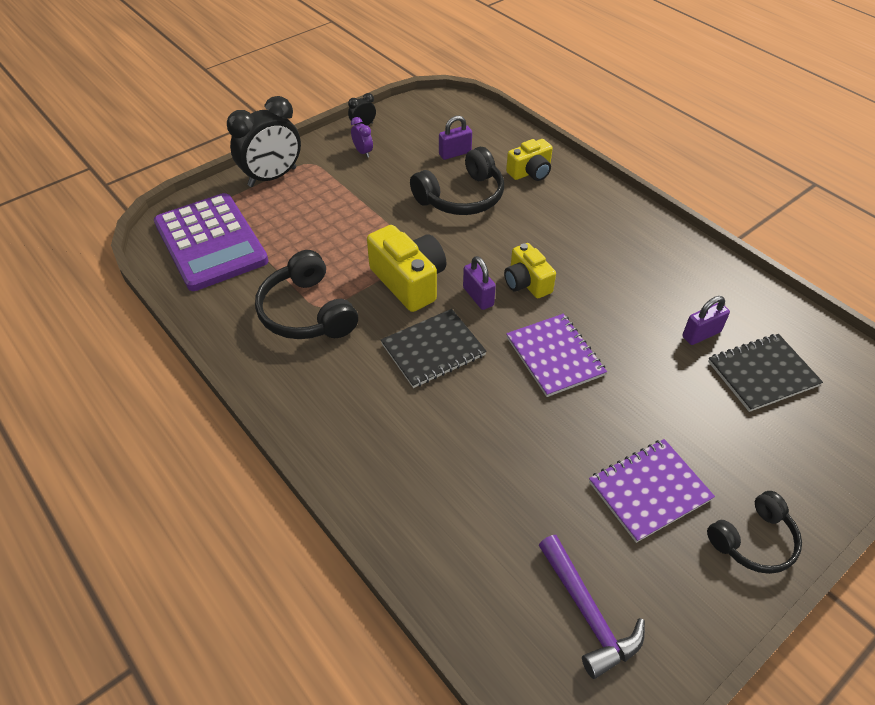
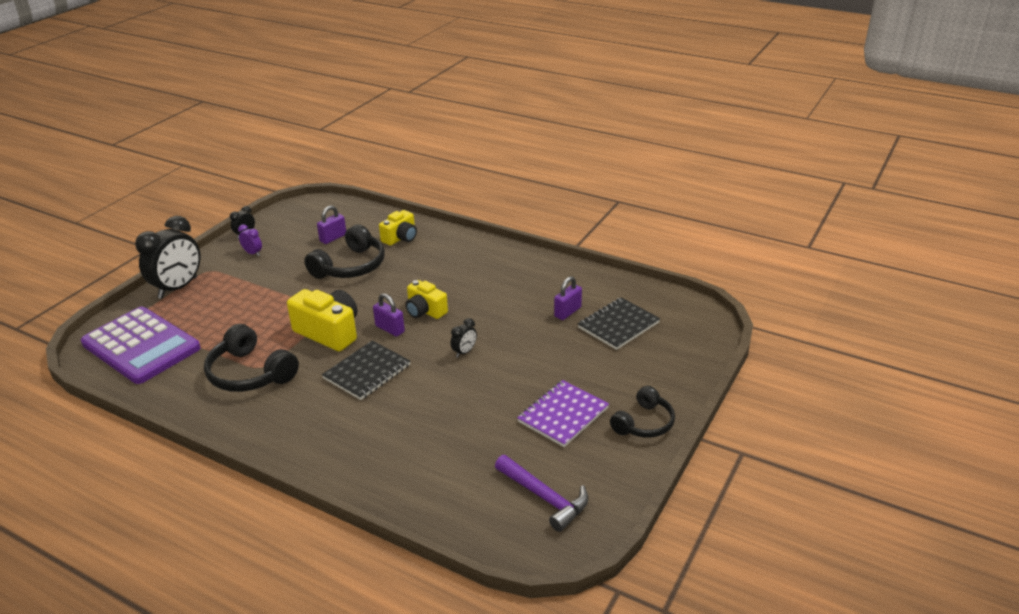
camera: 20 degrees left, 15 degrees down
purple notebook [506,314,607,397] -> black clock [451,318,477,358]

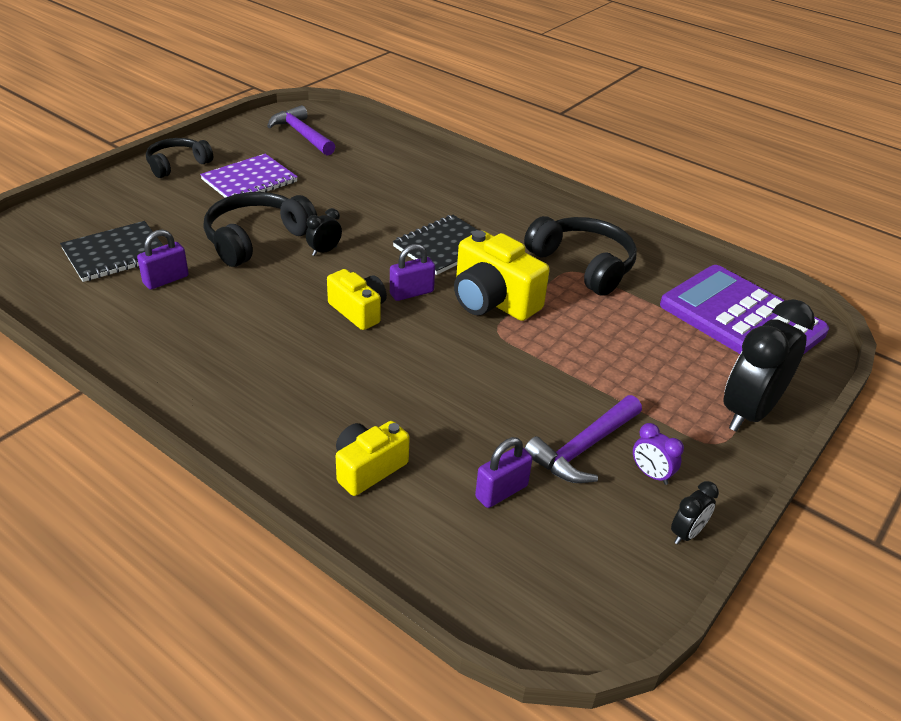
camera: 175 degrees left, 5 degrees up
black headphones [304,224,385,279] -> black headphones moved to [204,192,317,267]
purple padlock [373,293,405,337] -> purple padlock turned 75 degrees counterclockwise [390,244,435,301]
none -> purple hammer [524,395,642,483]

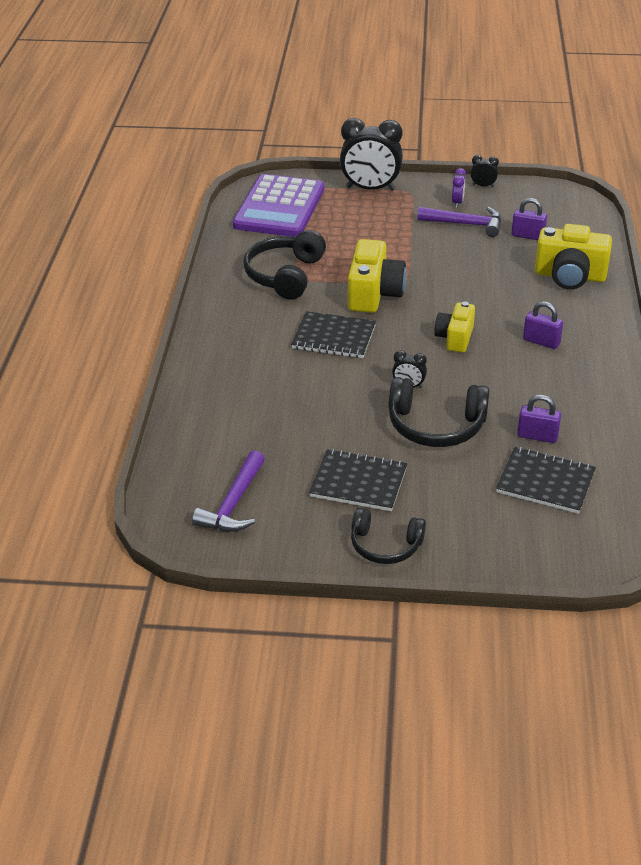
camera: 120 degrees left, 0 degrees up
purple notebook [200,154,298,197] -> black notebook [309,449,407,512]
yellow camera [336,421,410,496] -> yellow camera [535,224,612,289], size x1.57
purple padlock [390,244,435,301] -> purple padlock moved to [523,301,563,349]

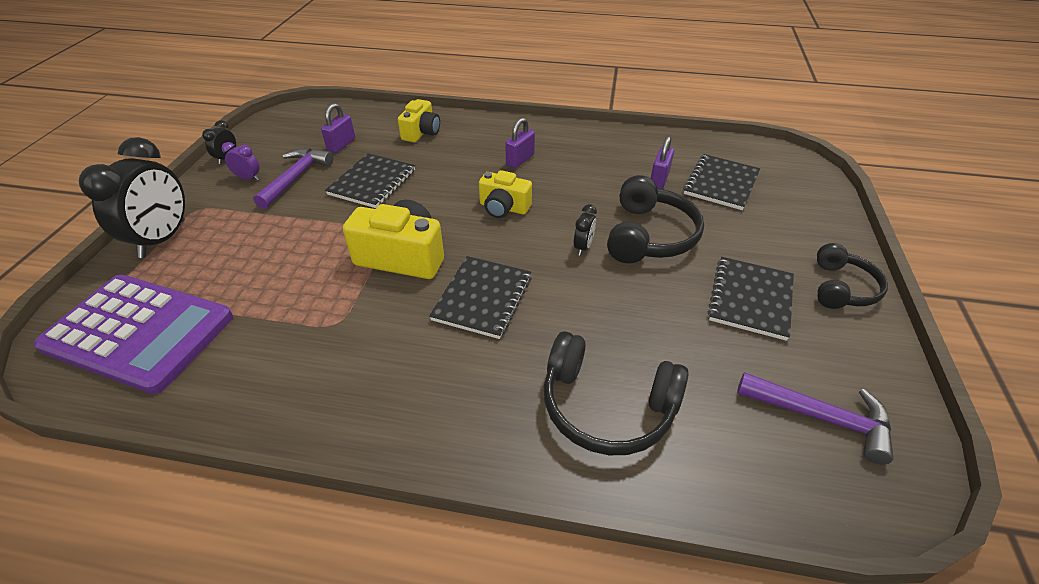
camera: 85 degrees left, 5 degrees up
black headphones [244,230,326,300] -> black headphones moved to [544,331,689,455]
yellow camera [535,224,612,289] -> yellow camera [398,99,440,142], size x0.64
none -> black notebook [325,153,415,208]

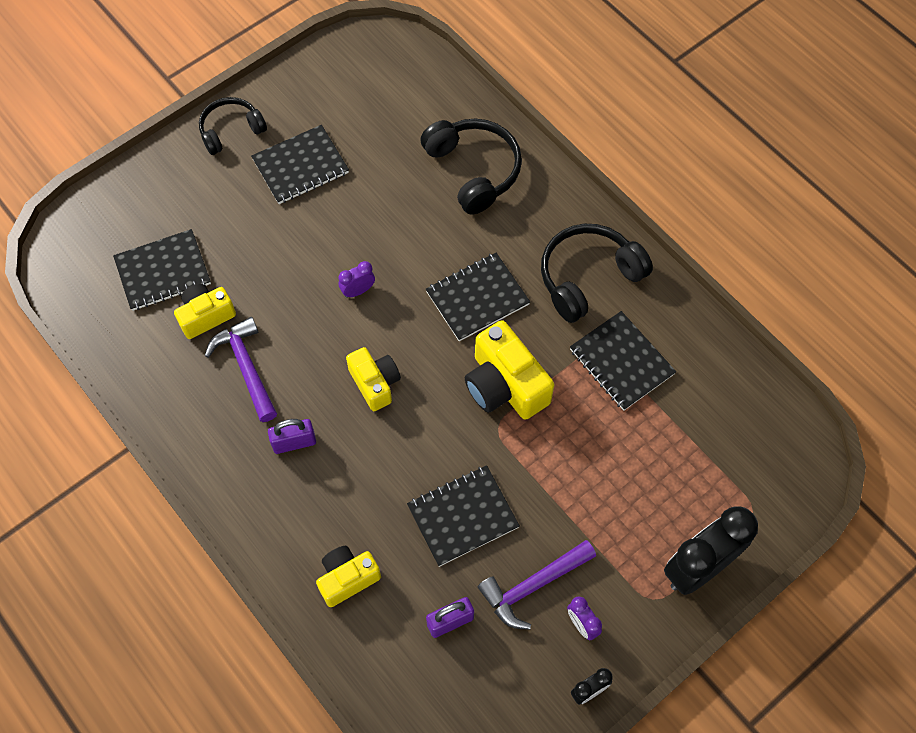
camera: 140 degrees left, 20 degrees up
purple calculator [34,275,233,394] -> none
black clock [574,204,597,256] -> purple clock [339,261,375,298]
black headphones [607,175,704,263] -> black headphones moved to [541,224,653,323]
purple padlock [651,136,674,189] -> yellow camera [174,284,236,339]
purple hammer [737,372,894,464] -> purple hammer moved to [205,317,277,422]
none -> black notebook [570,311,676,411]

